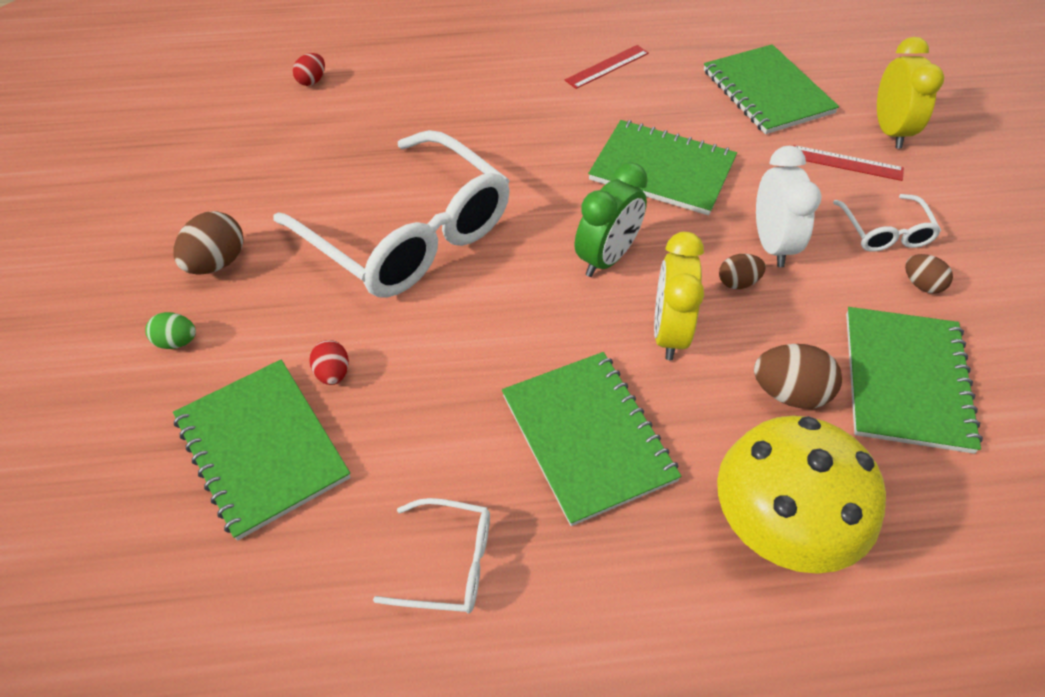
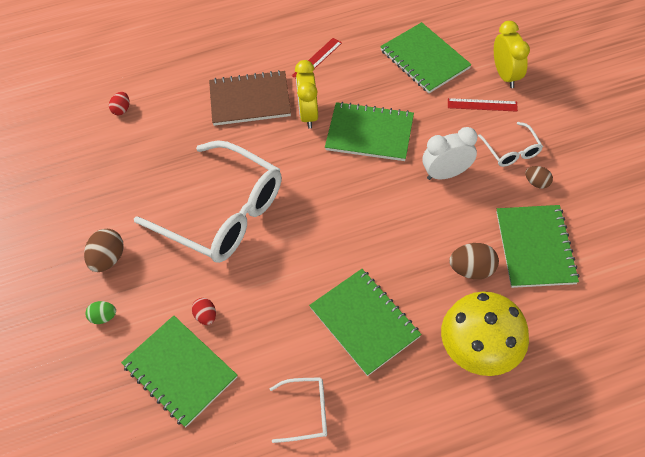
camera: 10 degrees left, 5 degrees up
green clock [575,162,648,277] -> none
yellow clock [654,232,704,360] -> yellow clock moved to [295,60,318,129]
brown egg [719,254,766,289] -> none
white clock [756,146,821,267] -> white clock turned 90 degrees counterclockwise [423,127,478,180]
none -> brown notebook [209,70,291,126]

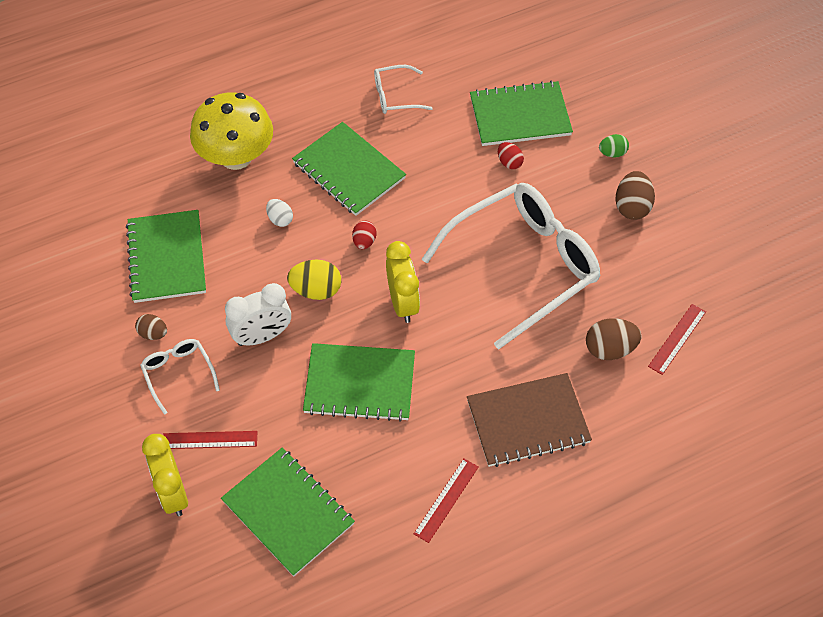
camera: 170 degrees right, 0 degrees up
red egg [109,92,129,115] -> red egg moved to [352,221,376,249]
green notebook [121,315,237,428] -> green notebook turned 45 degrees counterclockwise [470,80,573,146]
white glasses [134,140,282,263] -> white glasses turned 120 degrees clockwise [421,183,601,350]
yellow clock [295,60,318,129] -> yellow clock moved to [386,241,420,323]
brown egg [449,243,499,279] -> brown egg moved to [586,318,642,360]
none -> white egg [266,199,293,227]
none -> yellow egg [287,260,341,300]
none -> red ruler [648,304,706,375]

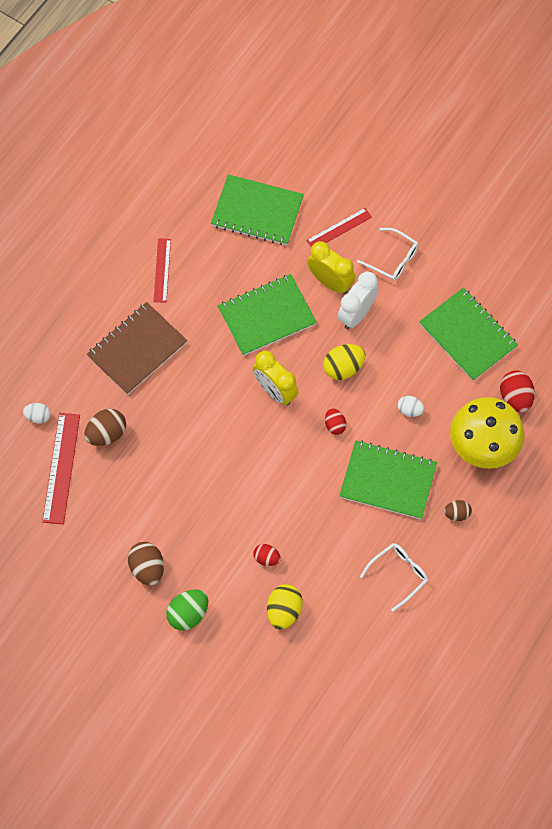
camera: 150 degrees right, 10 degrees up
brown egg [135,314,167,340] -> brown egg moved to [444,500,472,521]
yellow clock [142,434,188,516] -> yellow clock moved to [307,241,355,294]
white glasses [421,183,601,350] -> none
green notebook [470,80,573,146] -> yellow egg [267,584,303,630]
green egg [599,134,629,158] -> green egg [166,590,208,631], size x1.63
red ruler [648,304,706,375] -> red ruler [42,413,80,524], size x1.58
none -> white egg [23,403,50,424]
none -> red egg [500,371,535,413]

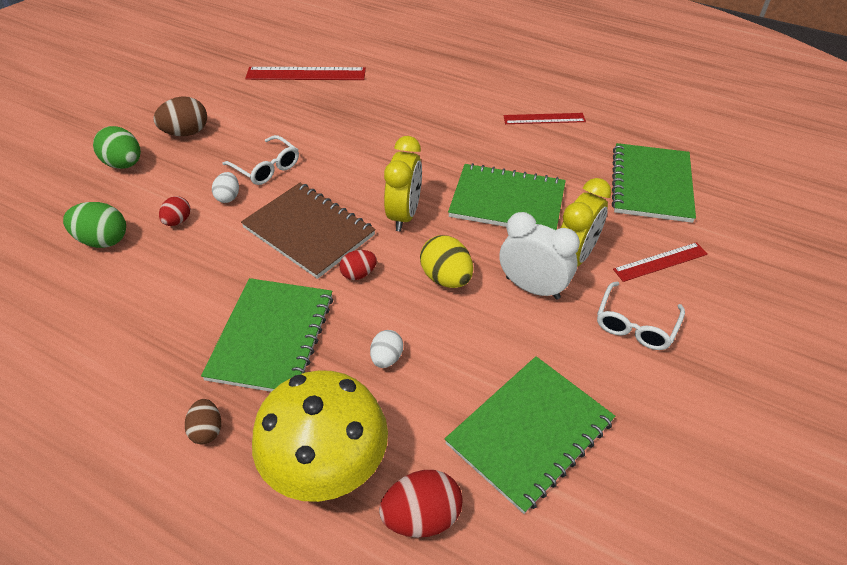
camera: 85 degrees right, 20 degrees down
white egg [23,403,50,424] -> white egg moved to [212,172,239,203]
brown egg [84,409,126,446] -> none
brown notebook [86,302,187,395] -> brown notebook moved to [241,183,376,279]
green notebook [218,274,317,356] -> green notebook turned 45 degrees counterclockwise [448,163,566,230]
yellow clock [253,351,298,405] -> yellow clock turned 150 degrees clockwise [384,136,422,231]
yellow egg [267,584,303,630] -> green egg [63,202,126,248]
red ruler [306,208,372,247] -> red ruler turned 75 degrees counterclockwise [613,242,708,282]
white glasses [360,543,428,612] -> white glasses moved to [222,135,299,185]

